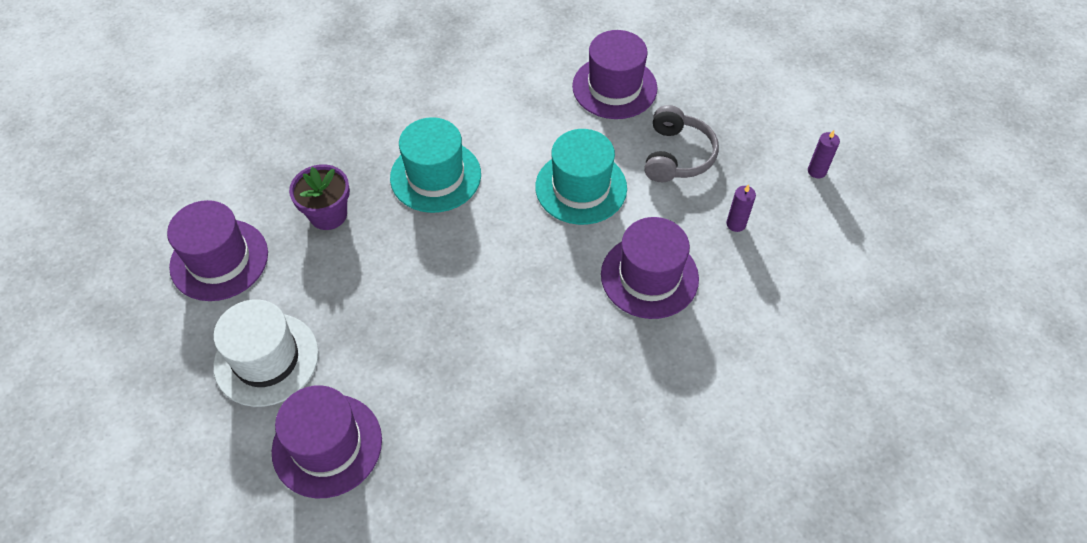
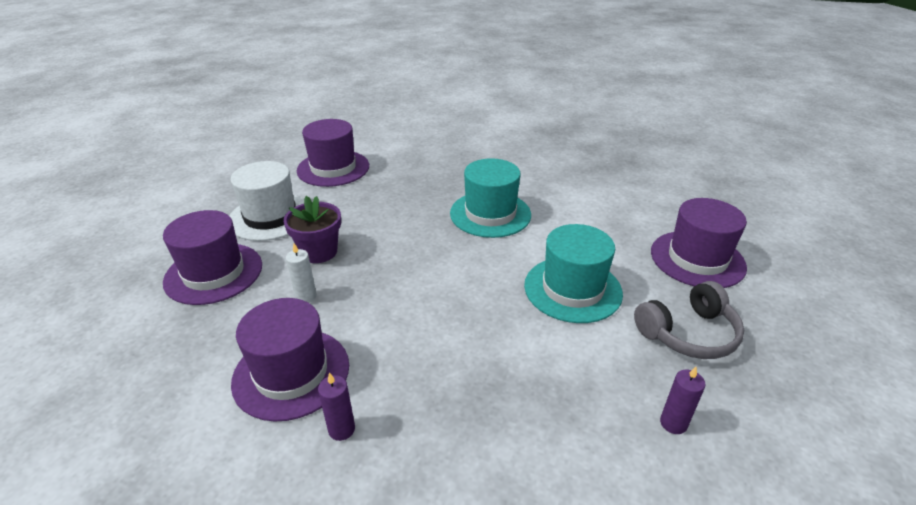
camera: 55 degrees right, 20 degrees down
purple flower pot [289,164,350,230] -> purple flower pot moved to [283,196,341,263]
purple hat [601,217,699,319] -> purple hat moved to [231,298,349,422]
purple candle [808,130,840,178] -> purple candle moved to [318,372,355,441]
none -> white candle [286,243,317,303]

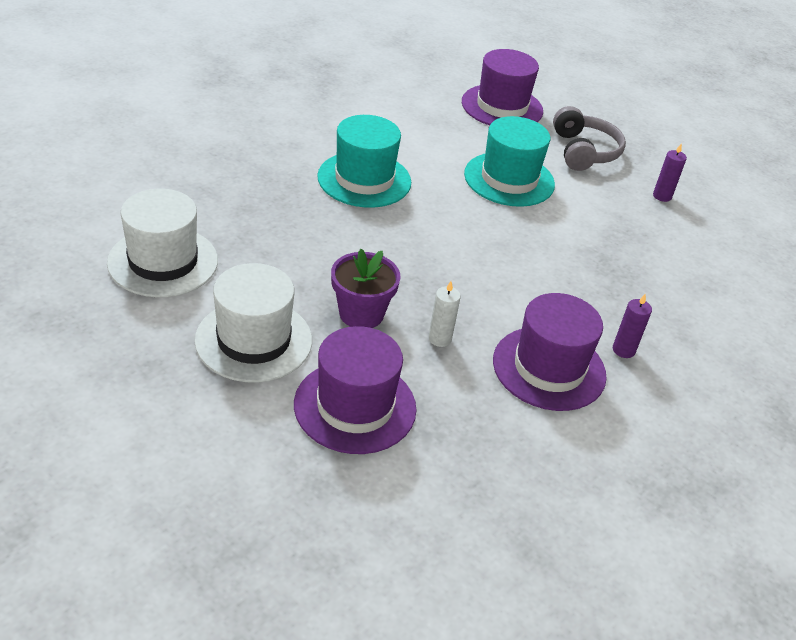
camera: 75 degrees left, 5 degrees up
purple hat [297,119,369,187] -> white hat [107,189,218,297]

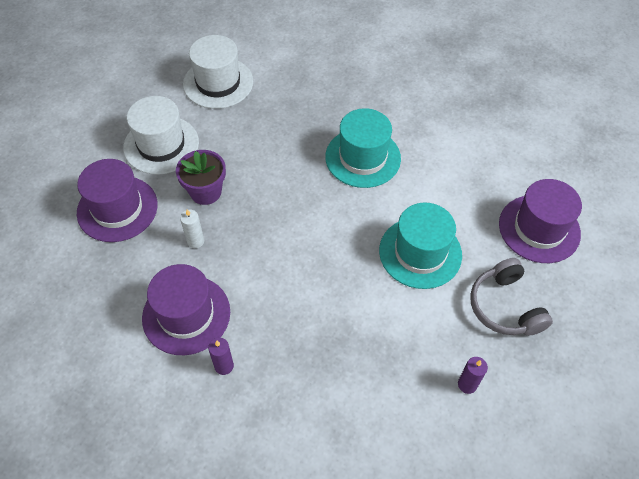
camera: 80 degrees right, 15 degrees up
grey headphones [553,106,626,171] -> grey headphones turned 90 degrees clockwise [470,258,553,336]

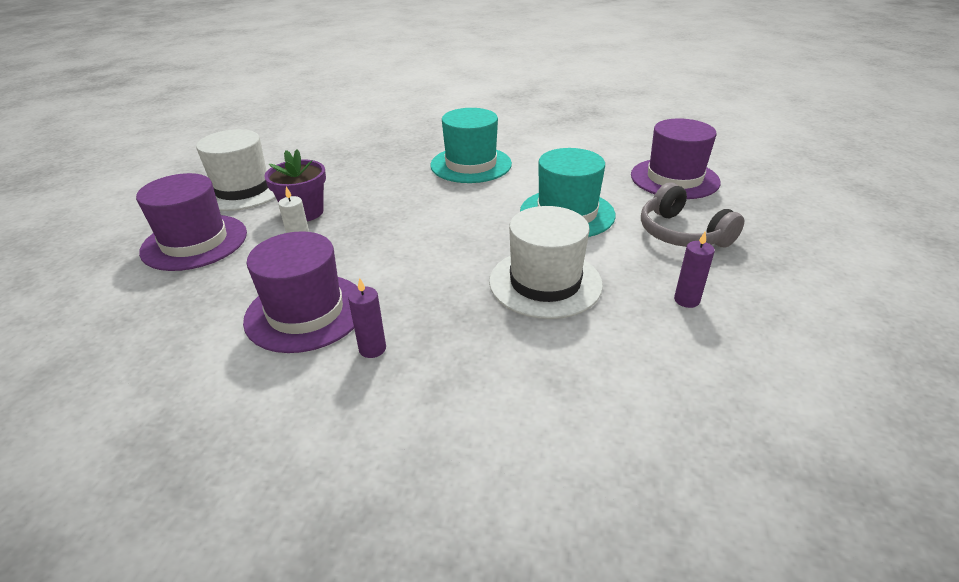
camera: 15 degrees left, 20 degrees down
white hat [183,35,253,109] -> white hat moved to [489,206,603,319]

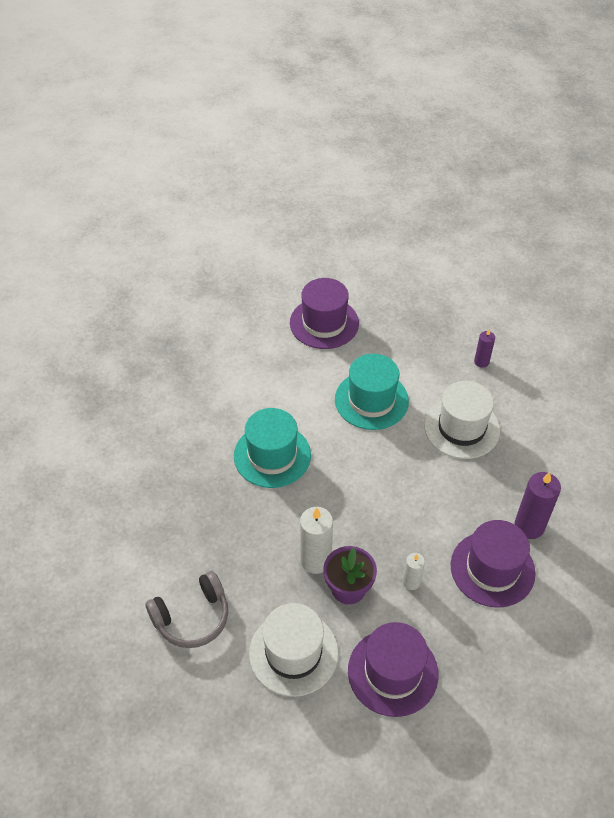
camera: 85 degrees left, 15 degrees up
purple candle [348,278,386,358] -> purple candle [514,472,561,539], size x1.76
grey headphones [641,182,744,248] -> grey headphones moved to [145,571,228,648]
none -> white candle [300,507,333,574]

